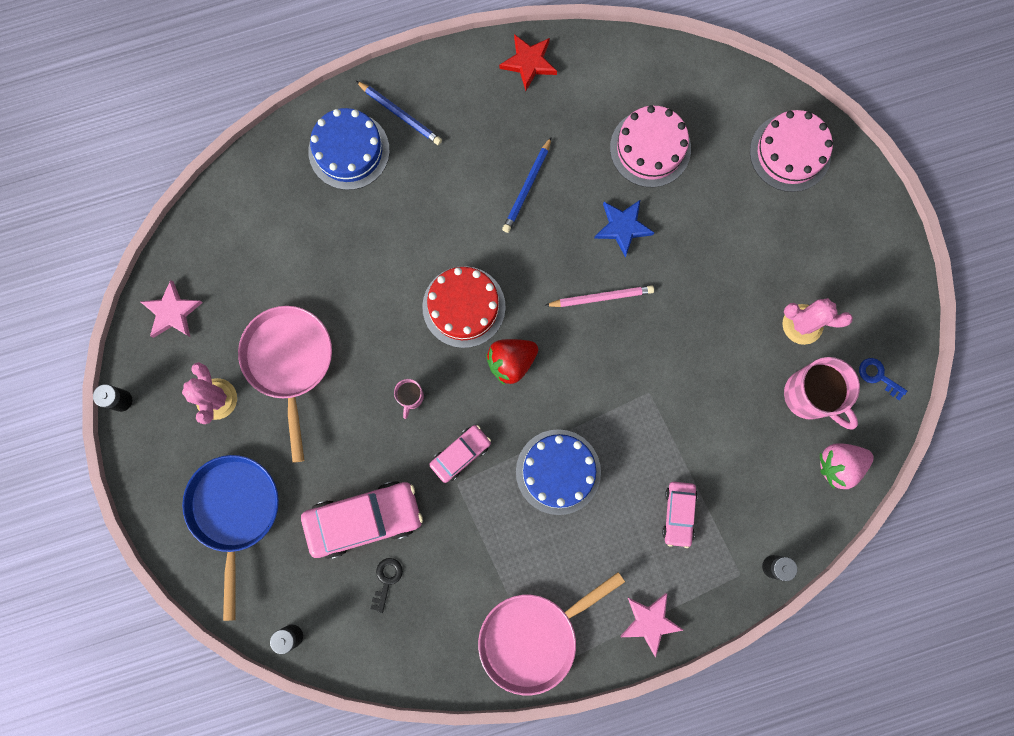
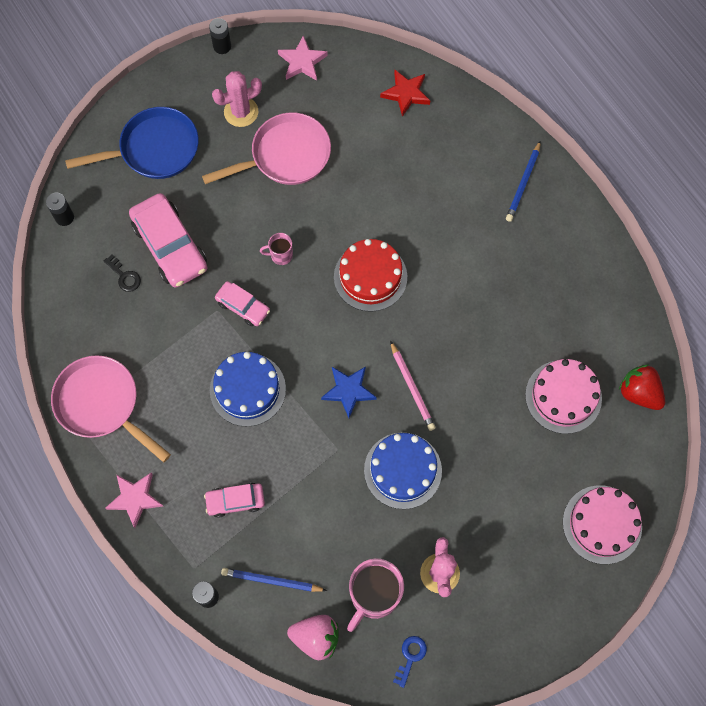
camera: 75 degrees right, 10 degrees down
blue cake [308,108,390,190] -> blue cake moved to [364,432,442,509]
black key [370,558,403,613] -> black key turned 45 degrees clockwise [104,255,141,292]
red strawberry [486,339,538,385] -> red strawberry moved to [619,365,665,410]
red star [499,34,557,91] -> red star moved to [380,70,430,117]
blue pencil [502,137,551,233] -> blue pencil moved to [221,568,327,592]
blue star [594,199,654,257] -> blue star moved to [321,366,377,418]
pink strawberry [820,443,874,489] -> pink strawberry turned 135 degrees clockwise [287,615,339,660]

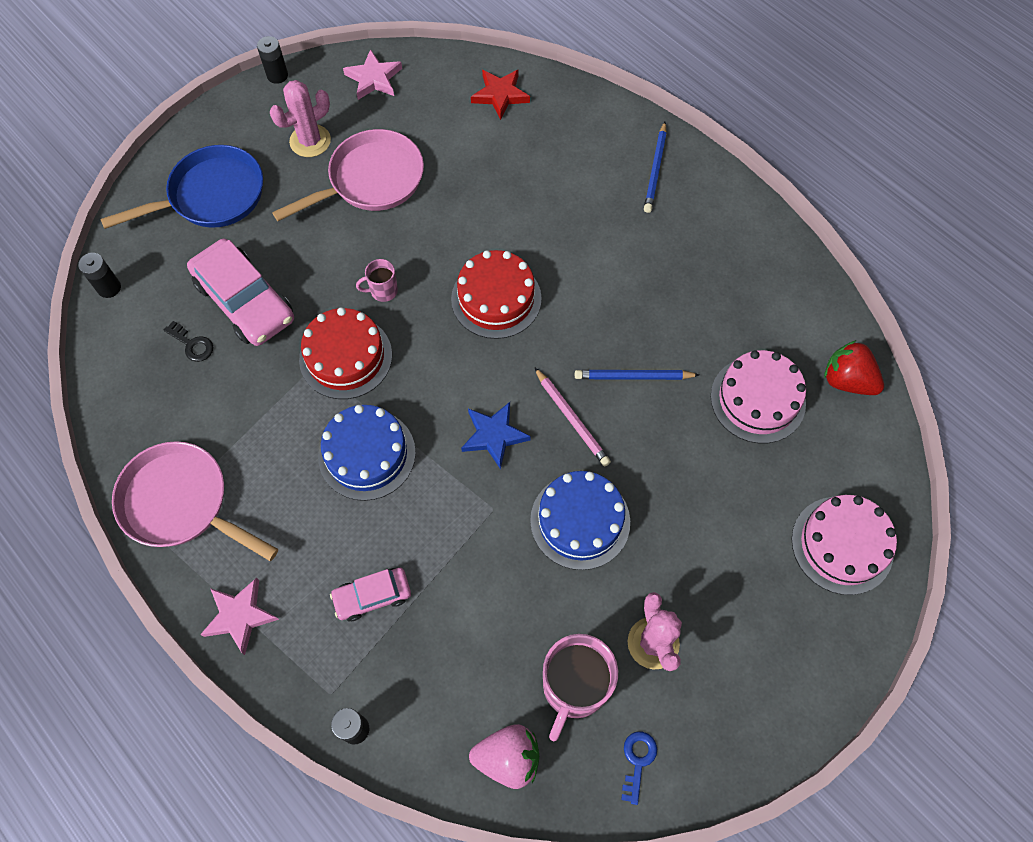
camera: 10 degrees left, 5 degrees down
pink car [215,281,270,326] -> red cake [299,307,392,399]
blue pencil [221,568,327,592] -> blue pencil moved to [575,370,699,380]

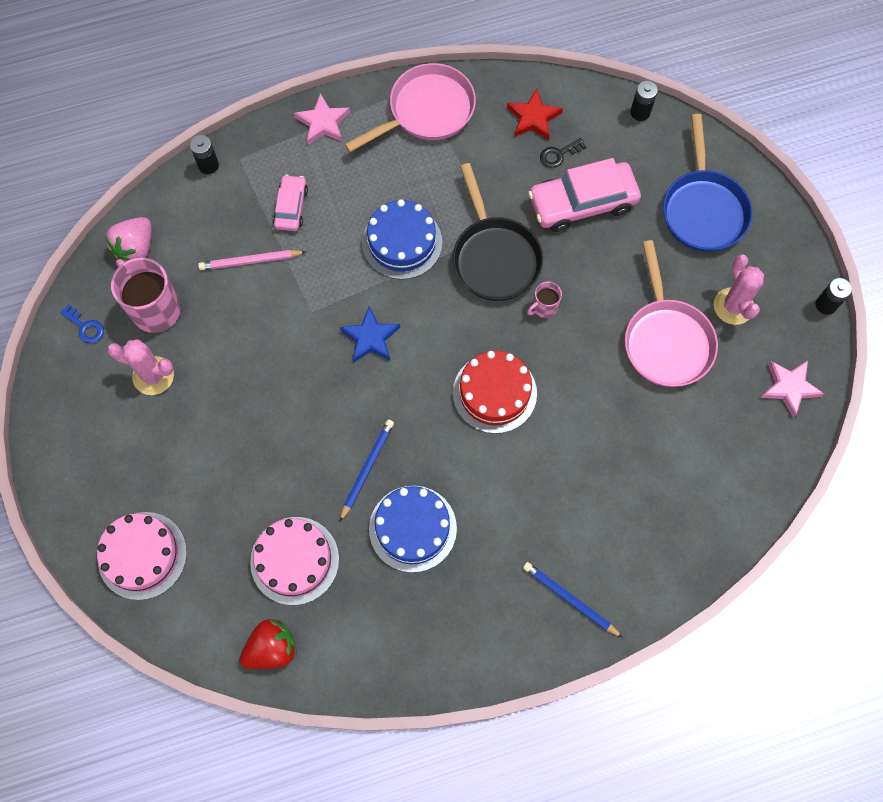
camera: 115 degrees right, 5 degrees up
red cake [299,307,392,399] -> black pan [453,163,543,301]
pink mug [356,259,398,302] -> pink mug turned 135 degrees counterclockwise [527,281,562,318]
red star [471,70,530,120] -> red star moved to [507,89,563,140]
blue cake [530,471,630,570] -> blue cake moved to [369,486,457,573]
pink pencil [534,367,611,467] -> pink pencil moved to [198,250,306,270]

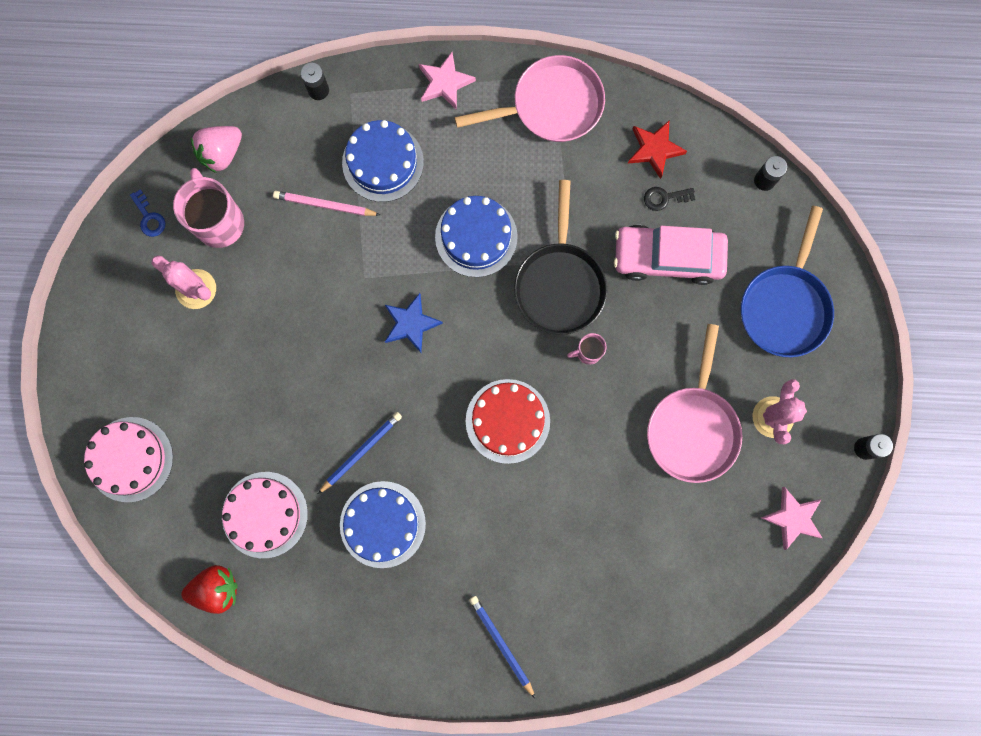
camera: 20 degrees right, 10 degrees up
pink car [273,175,308,231] -> blue cake [342,120,424,202]

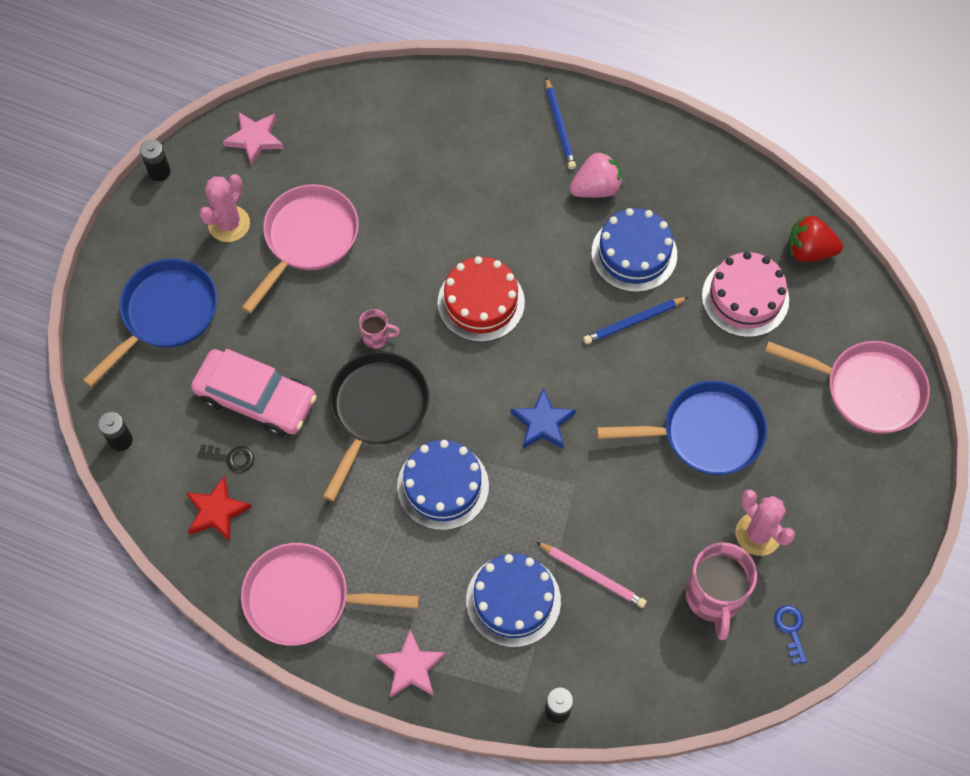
camera: 160 degrees left, 15 degrees down
pink cake [84,417,173,502] -> pink pan [765,341,930,434]
pink strawberry [191,126,242,173] -> pink strawberry moved to [569,151,623,198]
none -> blue pan [597,381,767,475]

